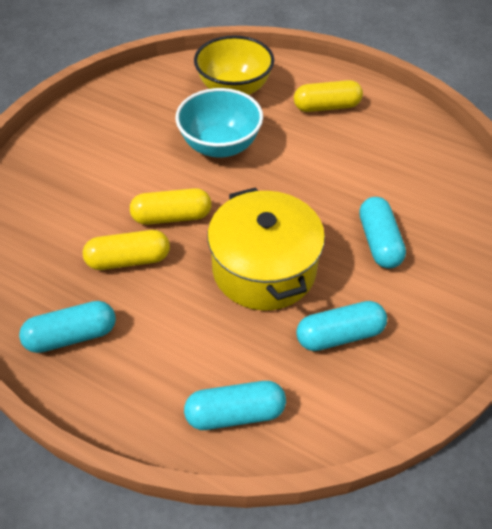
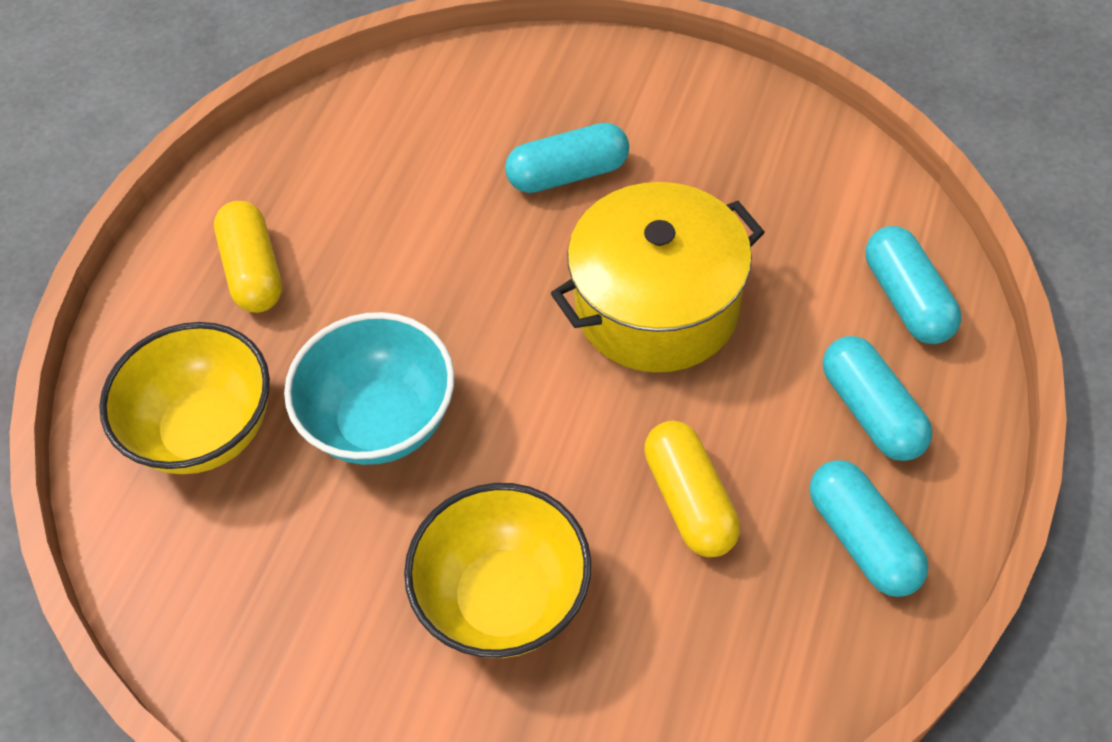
camera: 95 degrees left, 5 degrees up
yellow capsule [130,188,212,225] -> none
turquoise capsule [296,301,387,351] -> turquoise capsule moved to [823,336,933,461]
none -> yellow bowl [404,483,591,658]

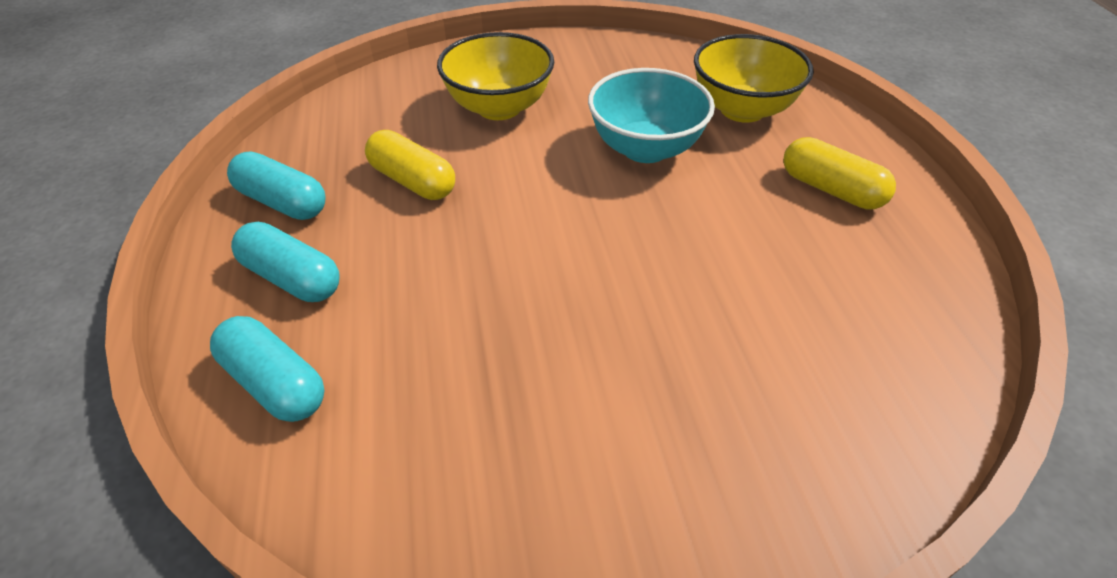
camera: 145 degrees right, 10 degrees down
turquoise capsule [505,123,629,193] -> none
yellow pot [551,182,764,373] -> none

